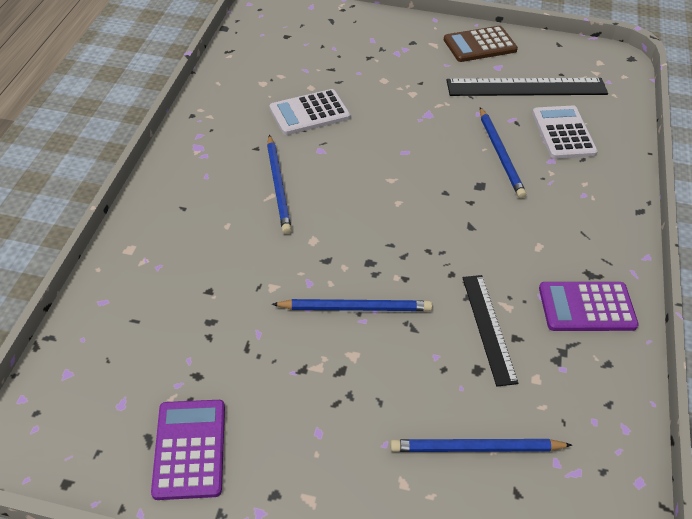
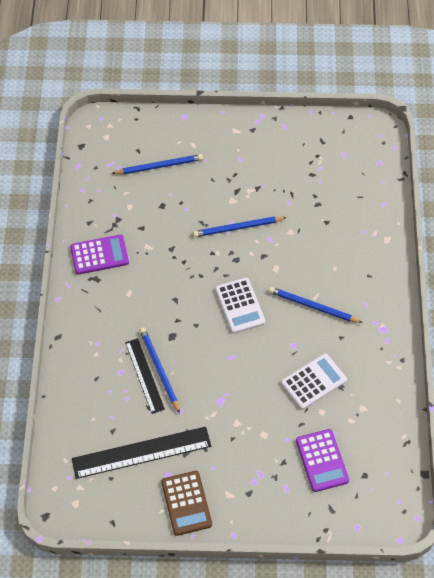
camera: 170 degrees right, 10 degrees up
purple calculator [151,400,225,500] -> purple calculator moved to [296,429,349,492]
blue pencil [267,135,292,234] -> blue pencil turned 45 degrees counterclockwise [269,287,363,323]
brown calculator [444,26,518,62] -> brown calculator turned 105 degrees clockwise [161,471,212,536]
black ruler [462,275,518,387] -> black ruler moved to [125,338,165,414]
white calculator [532,106,598,159] -> white calculator moved to [215,278,265,333]

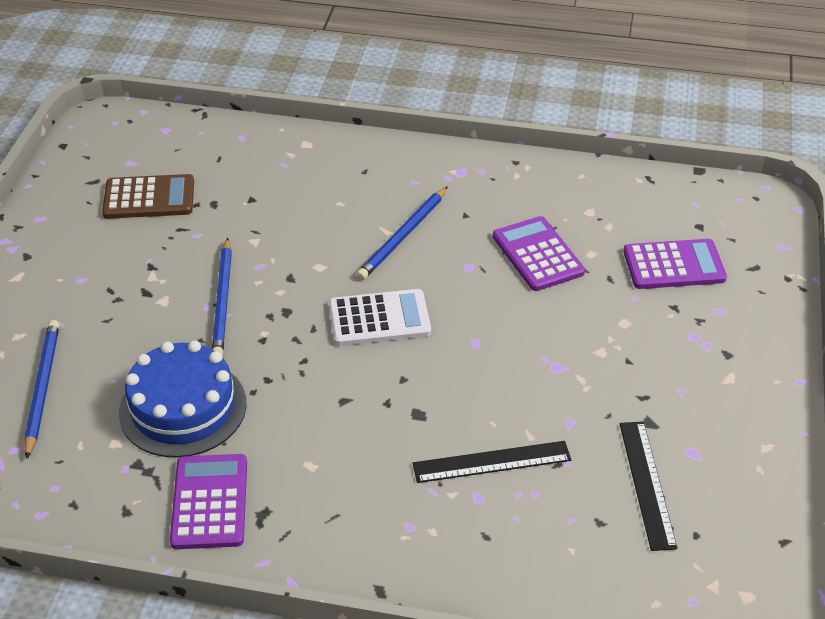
camera: 80 degrees left, 15 degrees down
black ruler [72,427,211,479] -> black ruler [619,421,678,551], size x0.63
blue pencil [139,327,180,413] -> none
brown calculator [161,471,212,536] -> brown calculator moved to [102,174,194,219]
white calculator [281,353,347,410] -> purple calculator [493,216,585,291]
none -> blue cake [119,341,247,458]

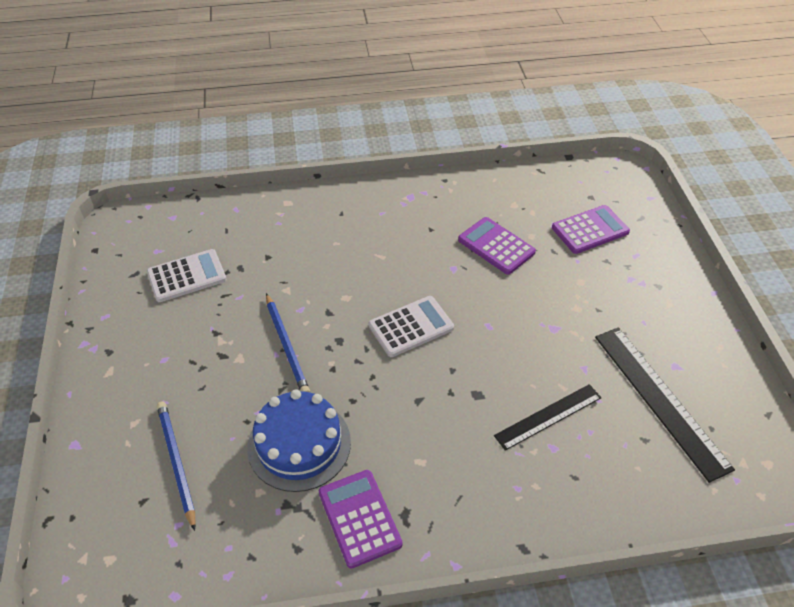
camera: 20 degrees left, 5 degrees up
brown calculator [102,174,194,219] -> white calculator [147,249,227,302]
blue pencil [356,186,448,280] -> none
black ruler [619,421,678,551] -> black ruler [595,327,735,483], size x1.58

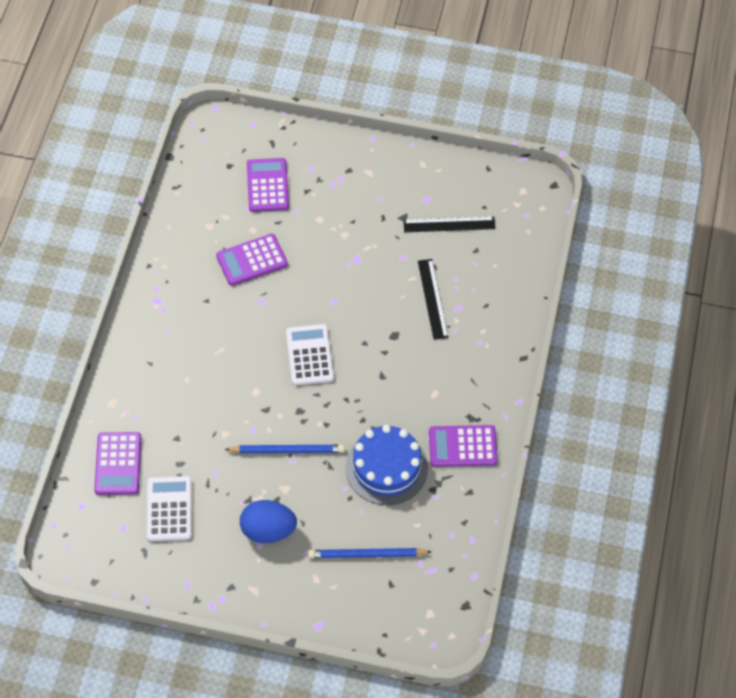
camera: 70 degrees left, 10 degrees up
black ruler [595,327,735,483] -> black ruler [403,217,496,232], size x0.63
none -> purple calculator [94,432,141,495]
none -> blue egg [240,500,297,543]

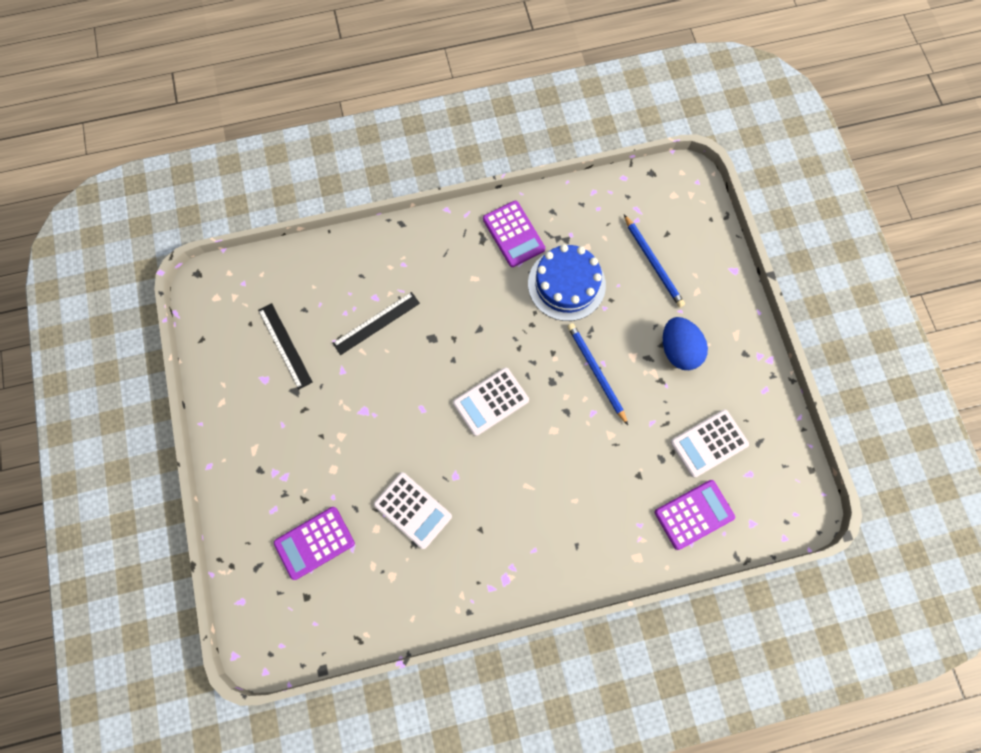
camera: 115 degrees left, 15 degrees up
purple calculator [216,234,288,286] -> white calculator [374,472,452,549]

